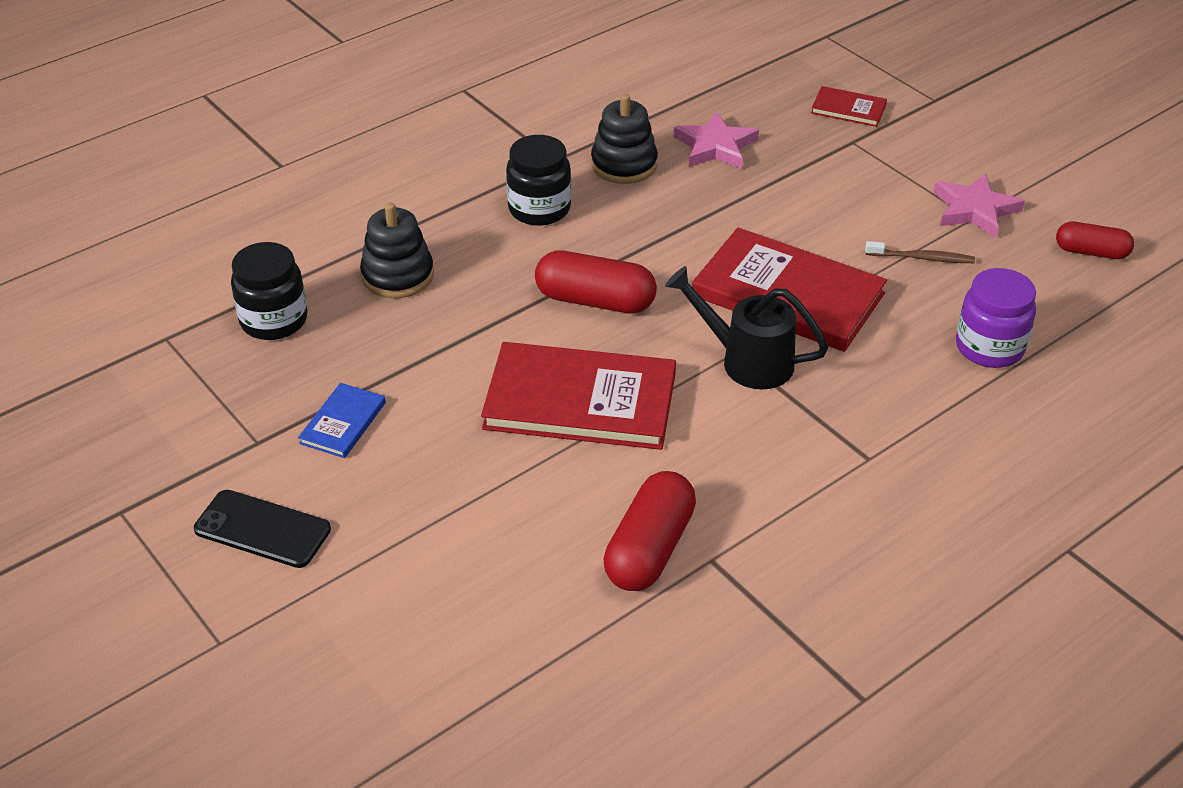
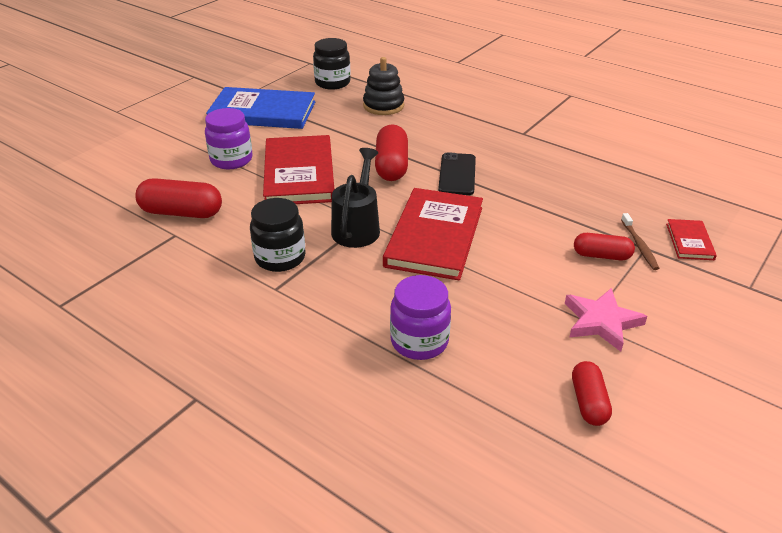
camera: 75 degrees right, 5 degrees down
black phone [194,490,331,568] -> black phone moved to [438,152,476,195]
blue book [298,383,386,458] -> blue book [206,87,315,129], size x2.14
black jar [506,135,571,226] -> black jar moved to [250,198,306,272]
black stacking toy [591,94,658,184] -> none
pink star [673,111,759,169] -> none
brown toothbrush [865,241,975,263] -> brown toothbrush moved to [621,213,659,270]
none -> purple jar [205,108,253,169]
none -> red capsule [574,233,635,260]

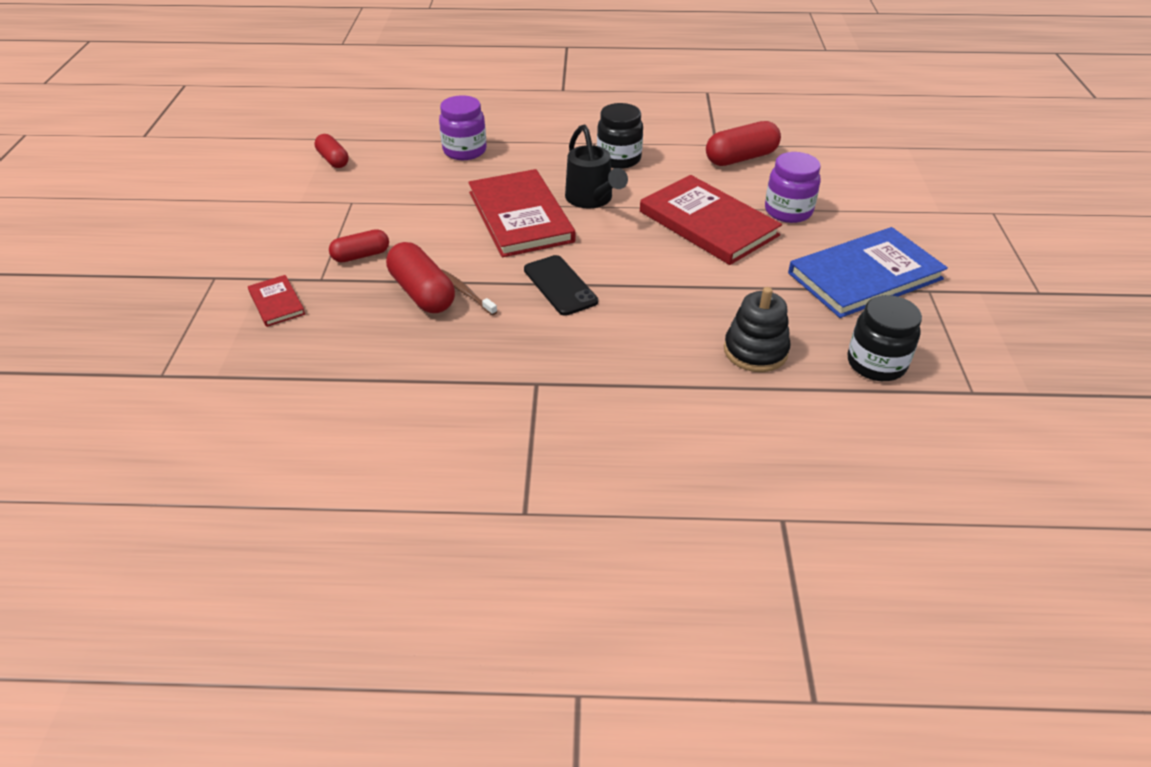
camera: 145 degrees right, 5 degrees up
red capsule [375,124,408,181] -> red capsule moved to [386,242,455,313]
pink star [565,288,647,352] -> none
brown toothbrush [621,213,659,270] -> brown toothbrush moved to [441,269,497,315]

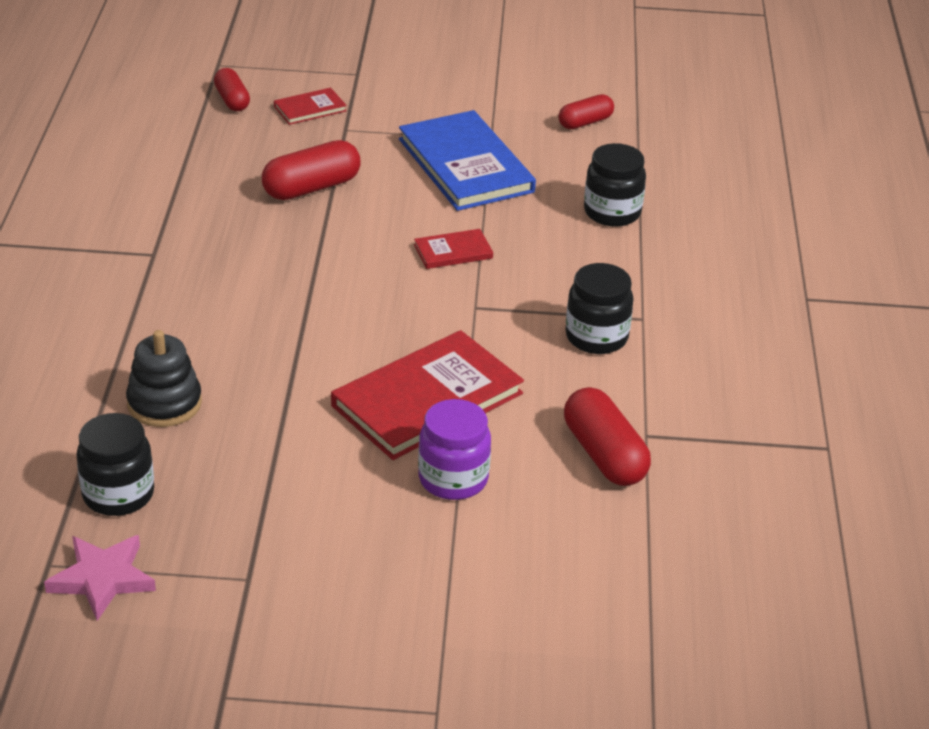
camera: 90 degrees right, 5 degrees down
red capsule [329,229,389,262] -> red capsule moved to [214,68,250,111]
purple jar [439,95,486,160] -> black jar [584,143,646,227]
brown toothbrush [441,269,497,315] -> none
red book [468,169,575,257] -> red book [414,229,493,269], size x0.47
black phone [524,255,598,316] -> none
black watering can [565,125,628,208] -> none
blue book [788,227,948,318] -> blue book moved to [399,110,536,211]
none -> pink star [44,535,156,621]

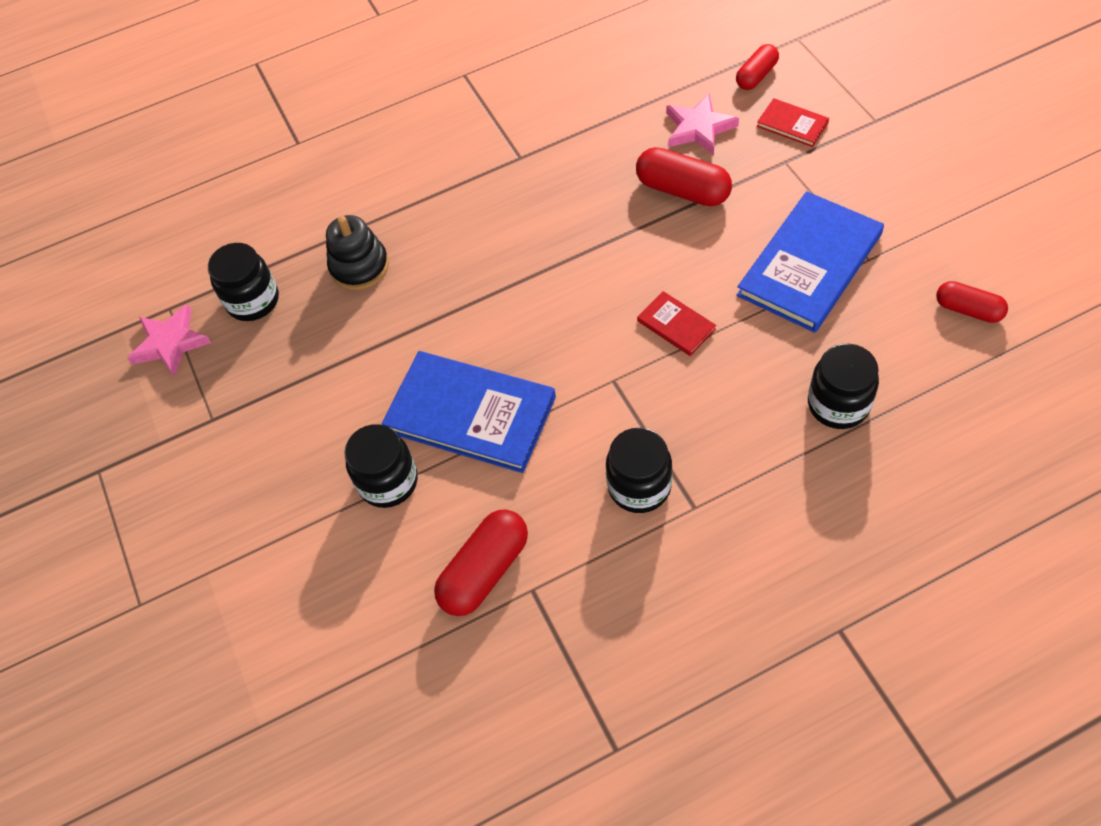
camera: 70 degrees right, 20 degrees up
red book [331,330,524,460] -> blue book [381,351,556,473]
purple jar [418,399,491,500] -> black jar [344,424,418,508]
none -> pink star [666,94,739,155]

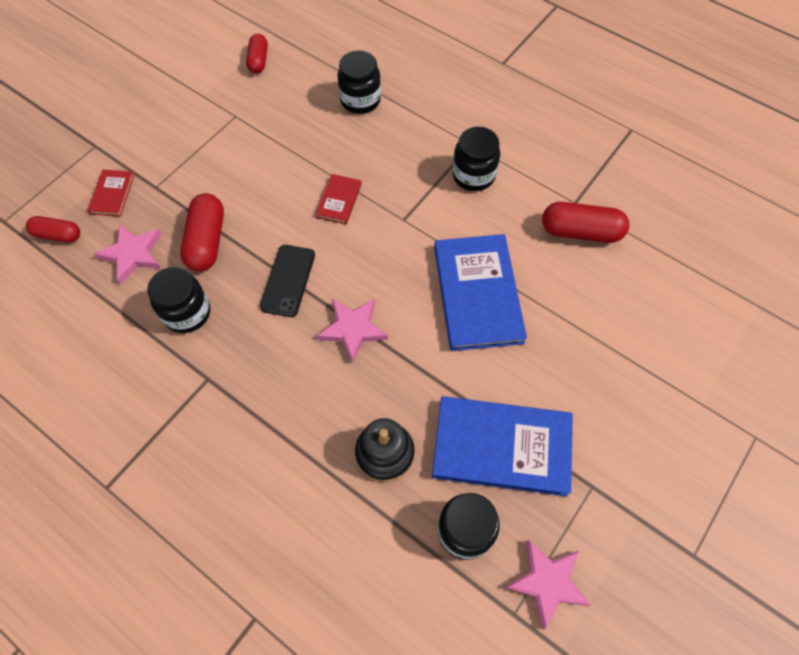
camera: 125 degrees left, 5 degrees up
black jar [344,424,418,508] -> black jar moved to [148,267,210,333]
blue book [737,191,884,333] -> blue book moved to [432,396,573,496]
none -> black phone [260,245,315,317]
none -> pink star [317,298,388,363]

